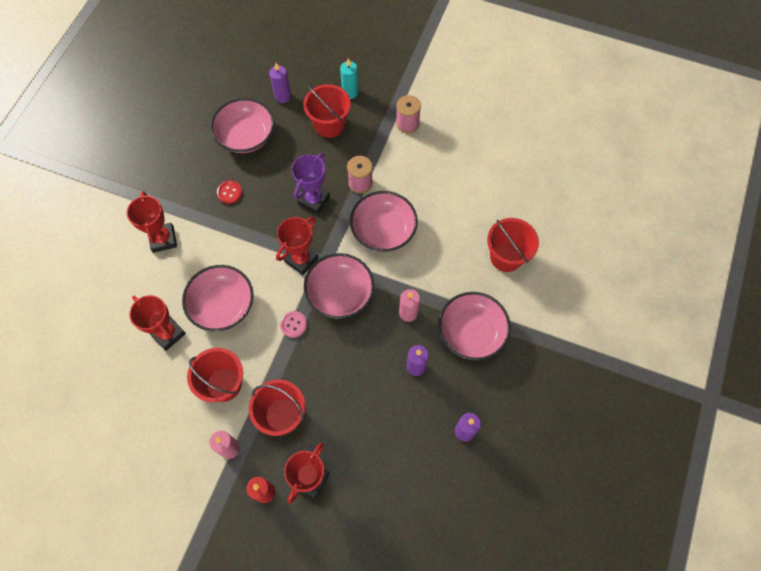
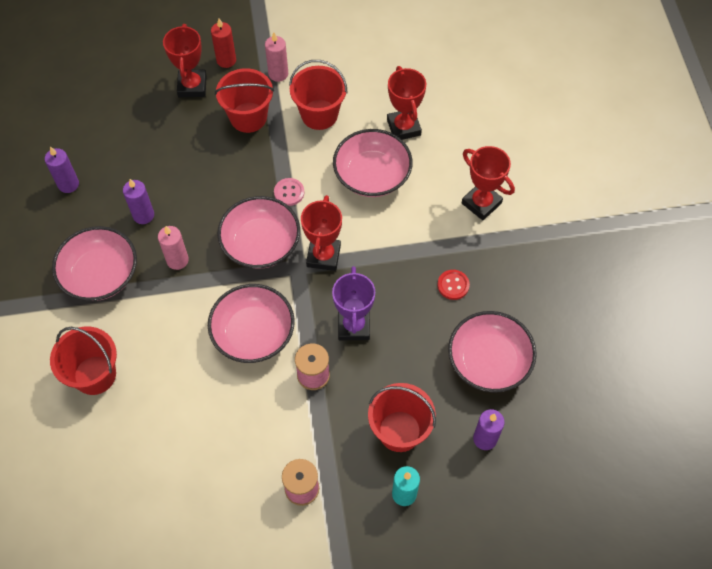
camera: 150 degrees right, 5 degrees down
red trophy [129,295,186,351] -> red trophy turned 60 degrees clockwise [387,66,426,140]

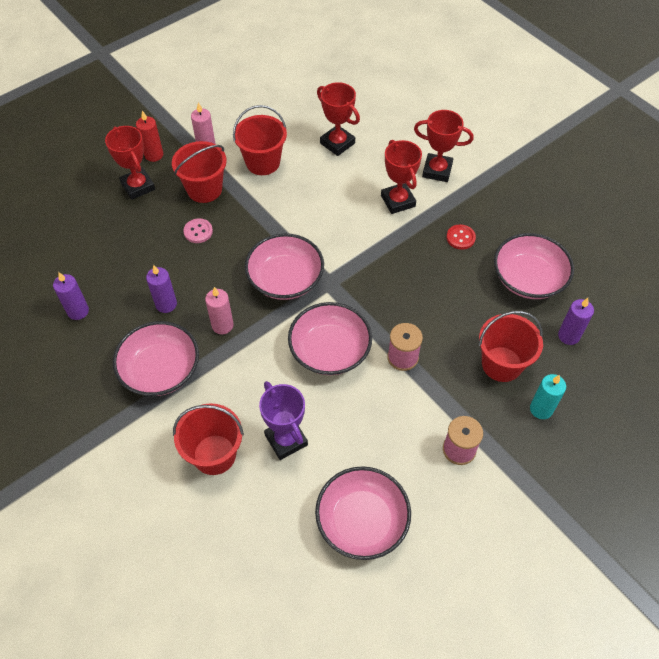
camera: 30 degrees left, 5 degrees down
pink button [274,178,304,206] -> pink button moved to [183,218,213,243]
red trophy [301,195,342,271] -> red trophy moved to [381,140,422,214]
purple trophy [332,266,375,340] -> purple trophy moved to [259,381,308,460]
pink bowl [333,129,413,197] -> pink bowl moved to [315,466,411,560]

